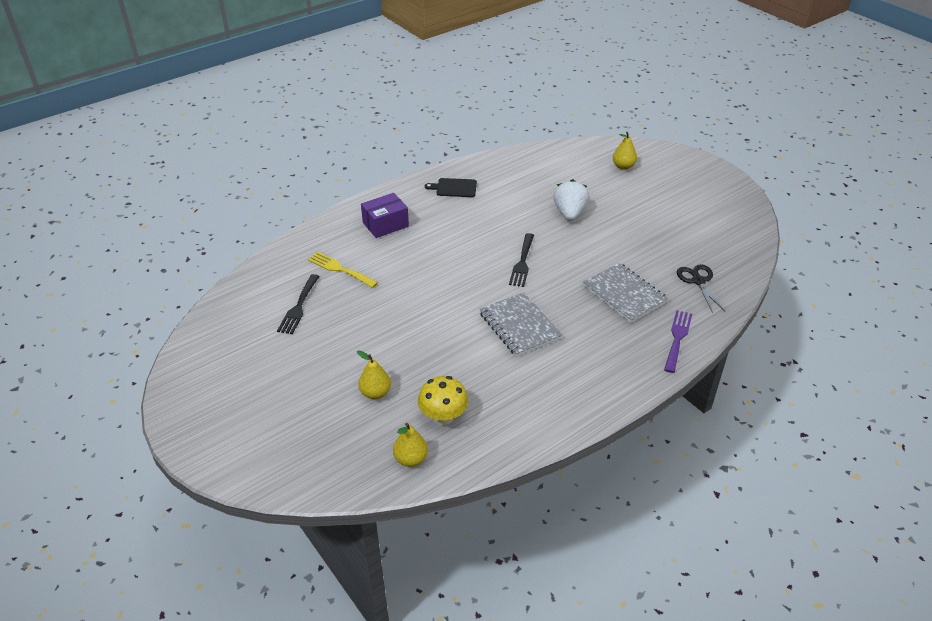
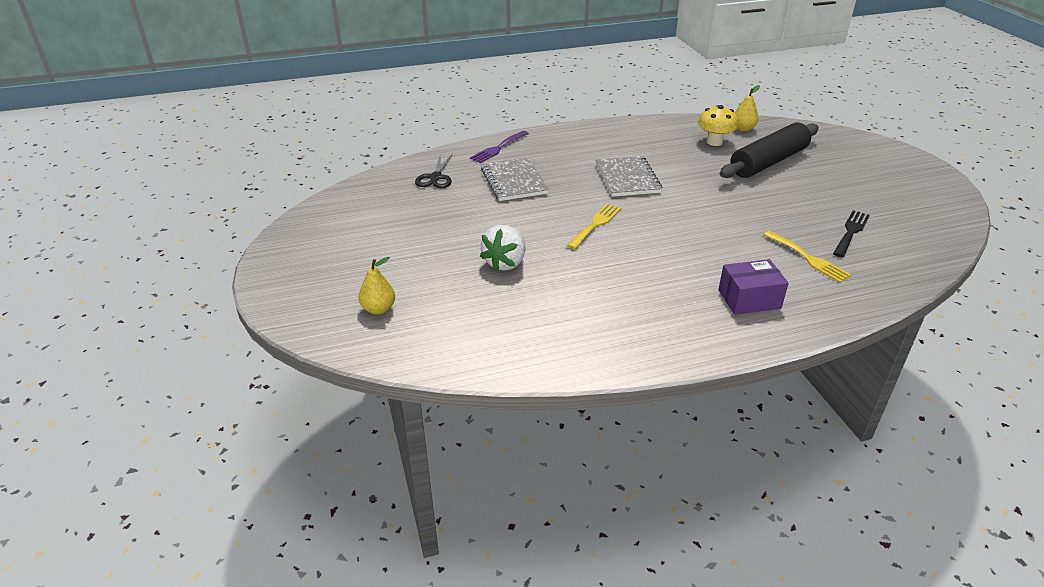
camera: 160 degrees left, 5 degrees down
yellow pear [357,350,391,399] -> black rolling pin [720,123,819,178]
black cutting board [425,178,477,197] -> none
black fork [509,233,534,287] -> yellow fork [567,203,621,249]

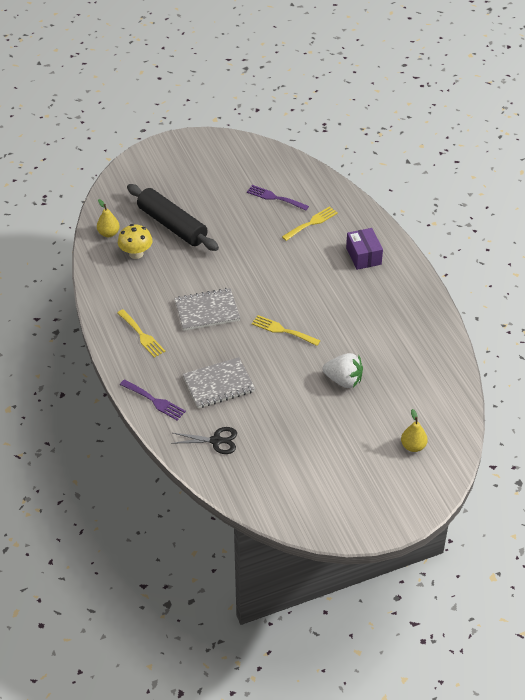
camera: 95 degrees left, 10 degrees up
black fork [833,210,870,257] -> purple fork [247,185,309,211]
none -> yellow fork [117,309,165,358]

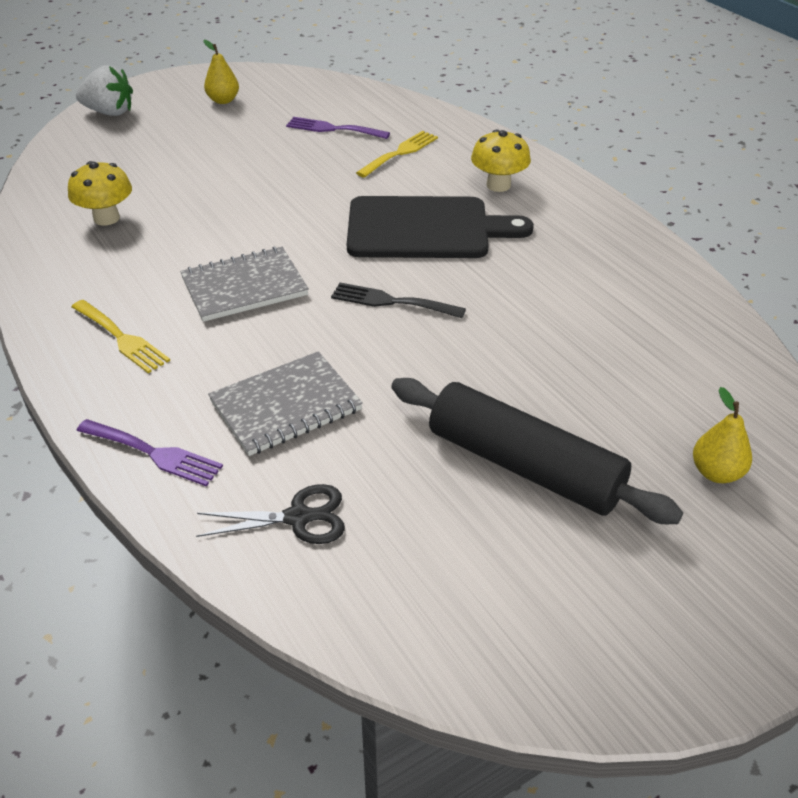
camera: 10 degrees left, 5 degrees down
yellow pear [97,199,120,237] -> yellow pear moved to [203,40,239,104]
black rolling pin [127,184,219,251] -> black rolling pin moved to [391,378,683,524]
yellow fork [252,315,321,346] -> black fork [331,282,466,318]
white strawberry [322,353,363,388] -> white strawberry moved to [76,65,133,116]
purple box [346,228,383,270] -> yellow mushroom [471,129,531,192]
none -> black cutting board [347,196,534,258]

